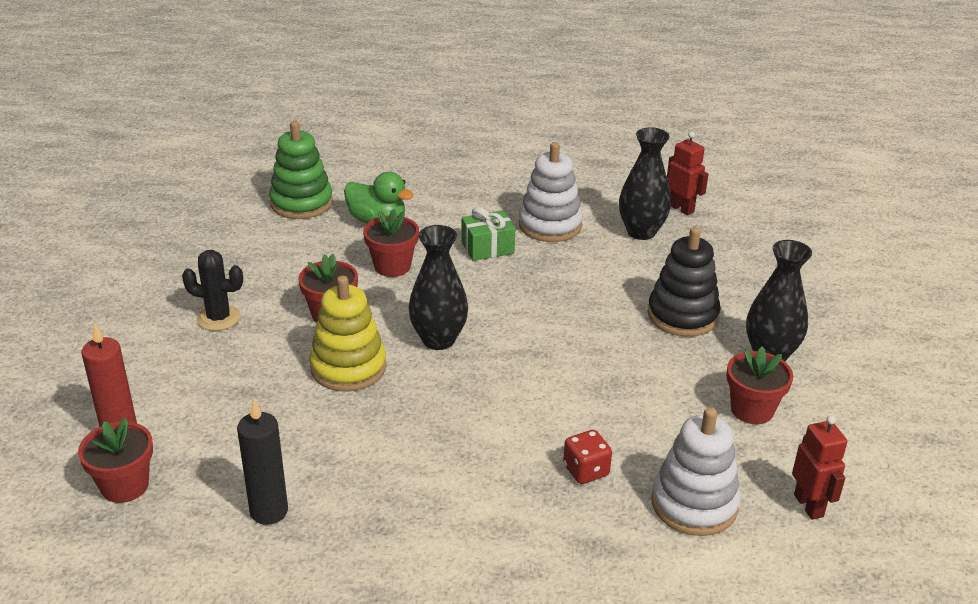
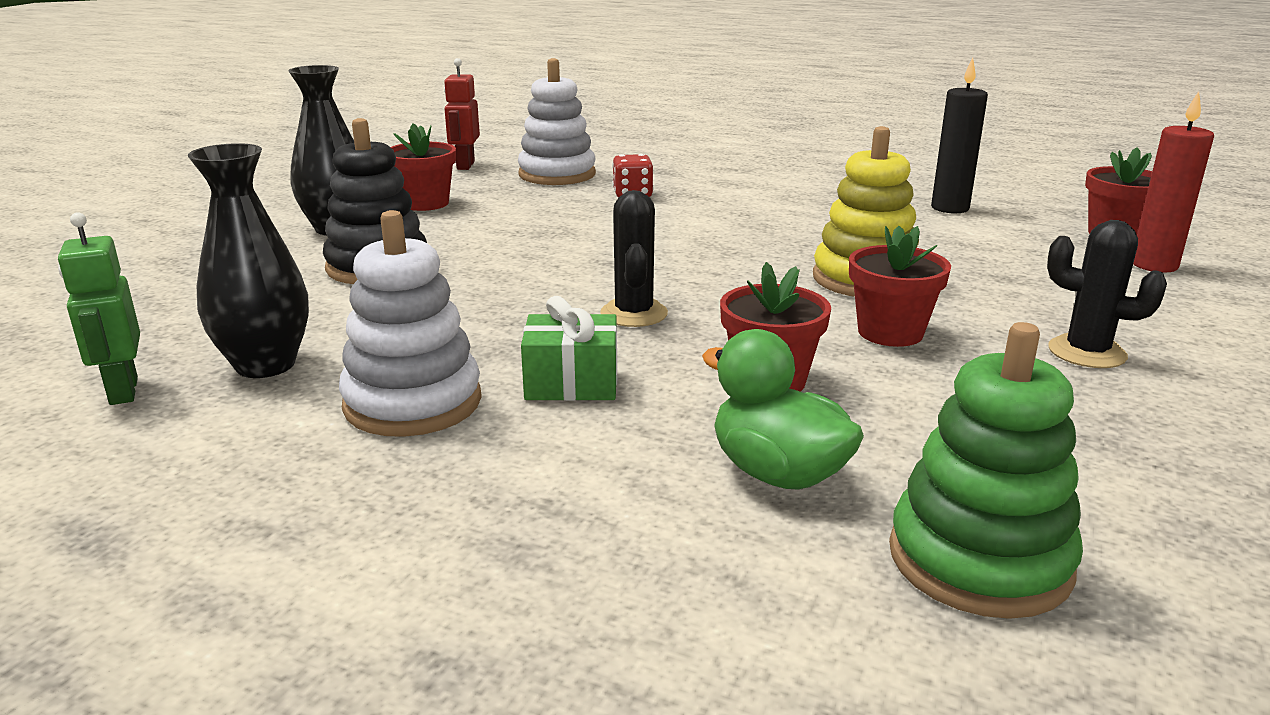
camera: 160 degrees left, 10 degrees down
black vase [409,225,468,350] -> none
red robot [667,132,709,216] -> green robot [58,212,140,405]
none -> black cactus [600,190,668,327]

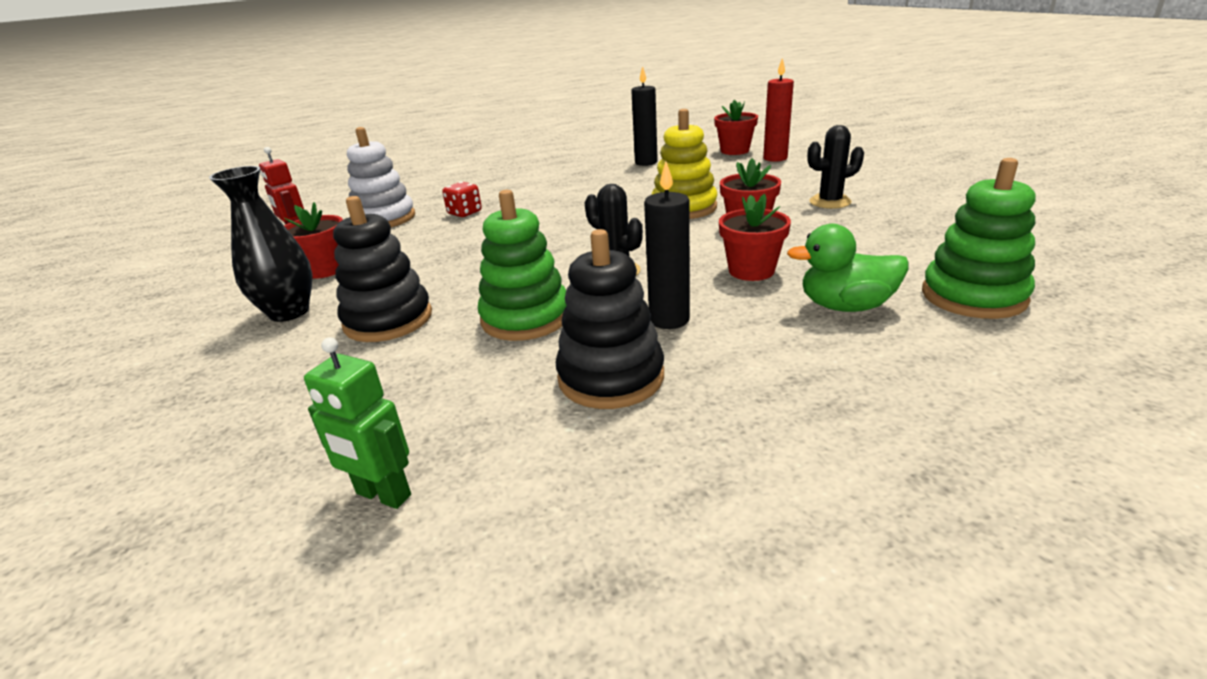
camera: 40 degrees left, 5 degrees up
black vase [188,143,309,378] -> none
white stacking toy [339,210,482,437] -> black stacking toy [556,229,664,409]
green gift [521,296,617,401] -> black candle [644,161,690,329]
none -> green stacking toy [478,190,567,341]

